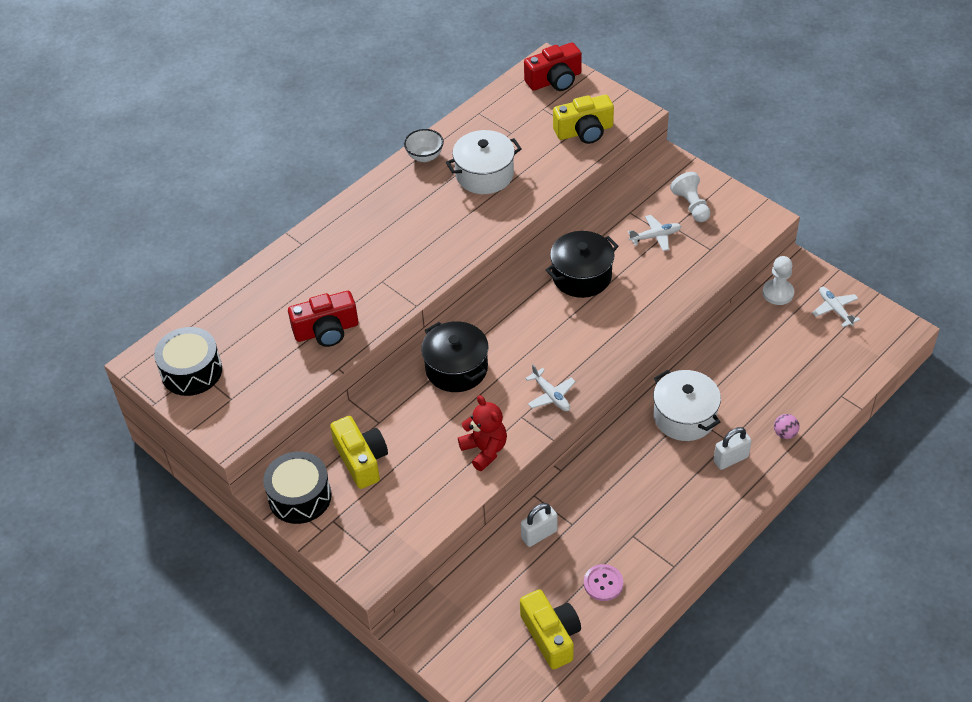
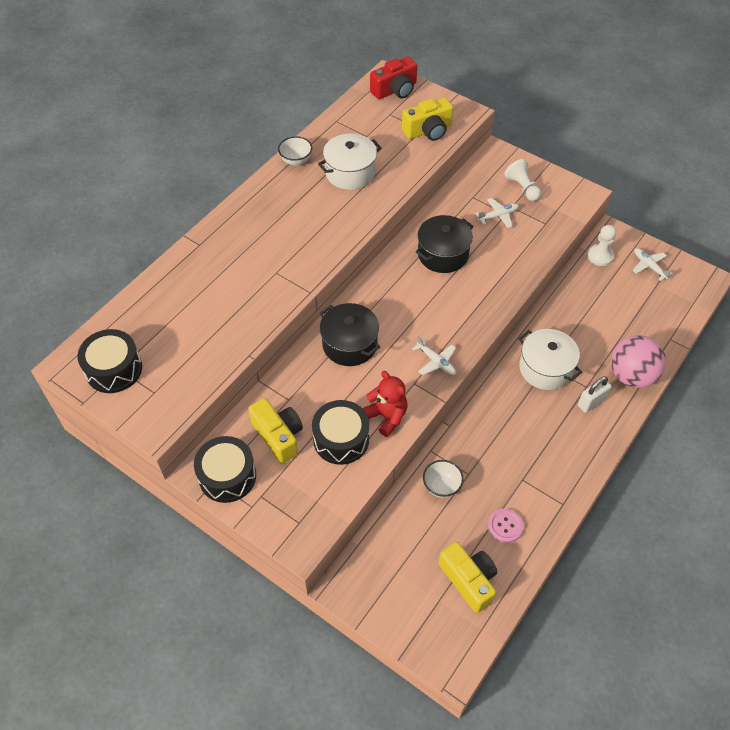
camera: 10 degrees left, 5 degrees up
red camera [288,291,358,347] -> none
white padlock [521,503,557,547] -> white bowl [423,460,464,498]
pink ball [774,414,800,439] -> pink ball [611,335,666,388], size x2.42
none -> black drum [312,400,369,465]

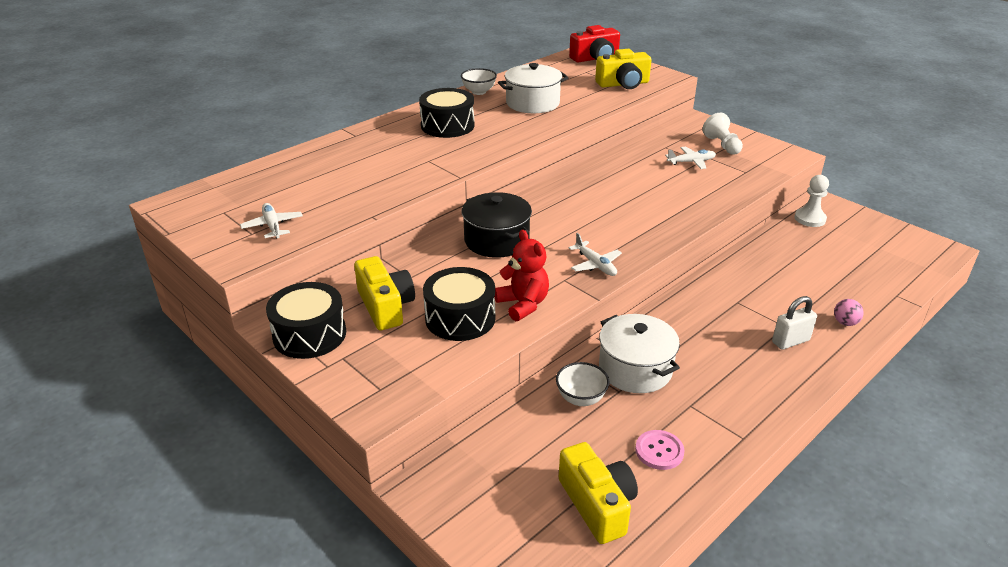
camera: 10 degrees right, 20 degrees down
black drum [78,329,142,393] -> black drum moved to [419,88,475,138]
black pot [415,215,474,273] -> none
white pot [518,329,582,390] -> white pot moved to [599,314,680,393]
pink ball [611,335,666,388] -> pink ball [834,299,864,326], size x0.41
white plane [632,248,673,281] -> white plane moved to [240,203,303,238]

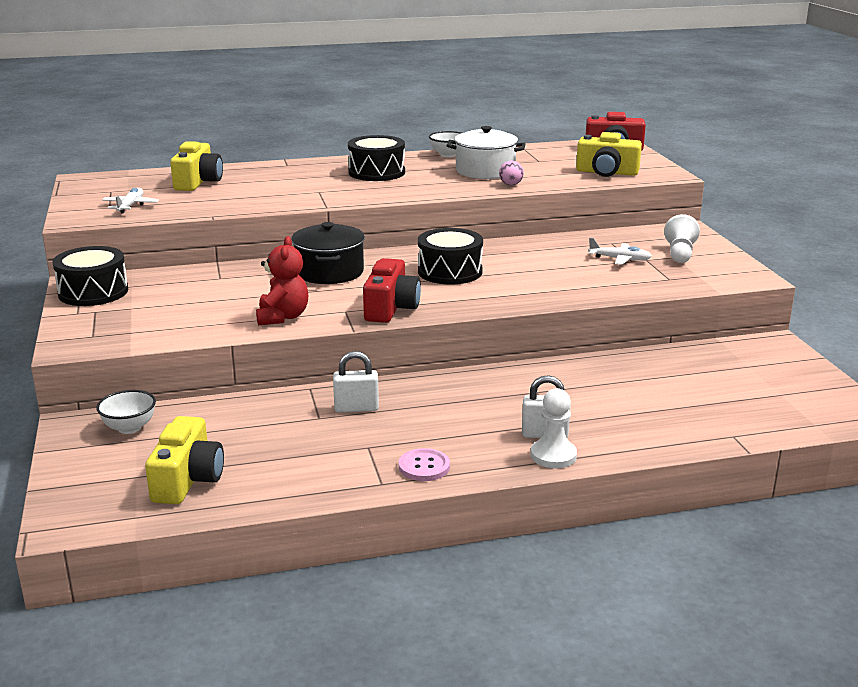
camera: 30 degrees right, 10 degrees down
yellow camera [354,256,415,330] -> yellow camera moved to [170,141,223,191]
black drum [423,267,496,341] -> black drum moved to [418,228,483,284]
white bowl [556,362,609,406] -> white bowl moved to [96,390,156,434]
white plane [568,233,622,276] -> red camera [363,258,421,323]
white pot [599,314,680,393] -> white padlock [333,351,379,412]
pink button [635,430,685,470] -> pink button moved to [399,448,450,481]
white pawn [794,175,829,227] -> white pawn moved to [531,388,577,468]
pink ball [834,299,864,326] -> pink ball moved to [499,161,524,185]

